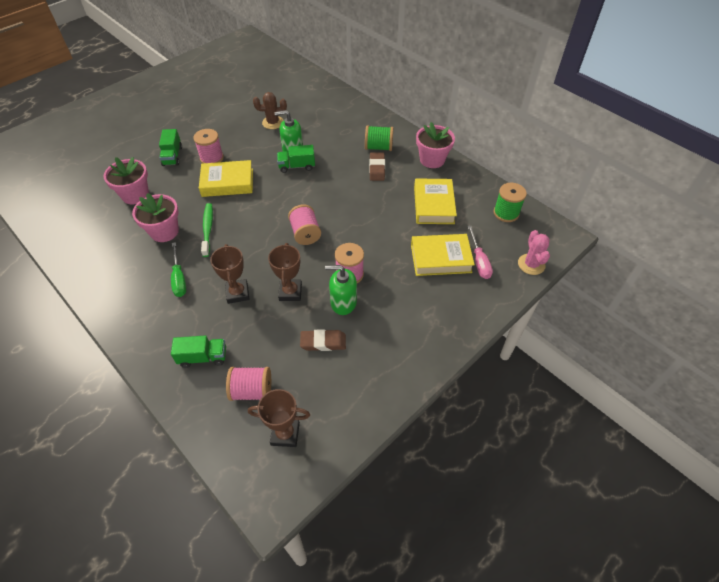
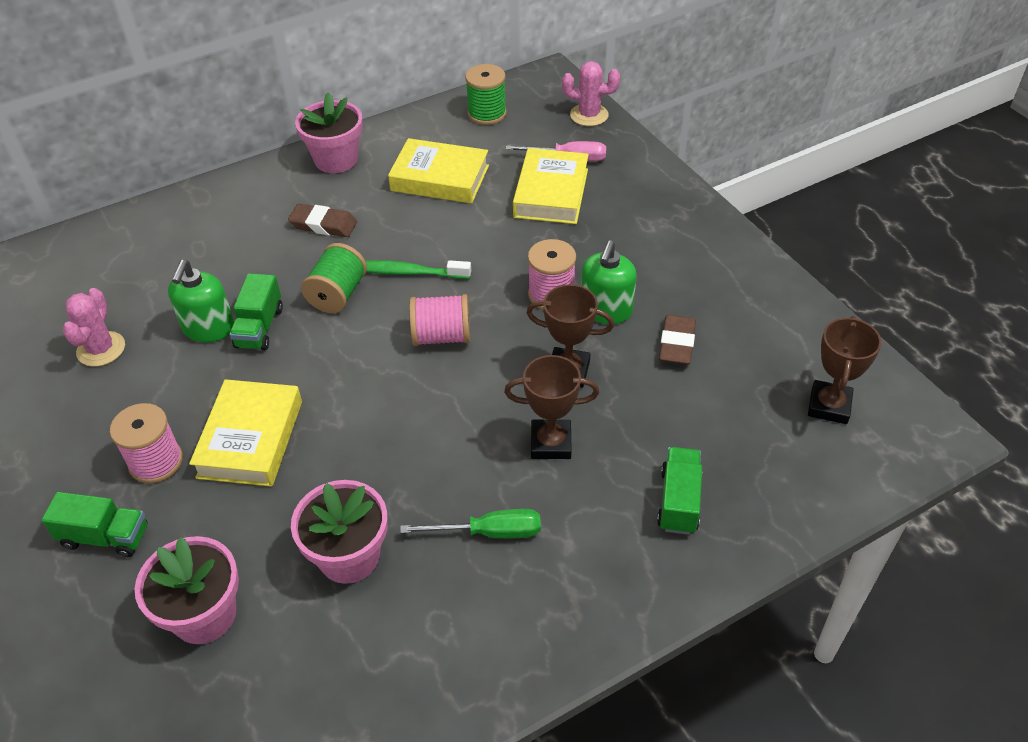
camera: 75 degrees left, 5 degrees down
green toothbrush [201,203,213,257] -> green toothbrush moved to [365,260,471,279]
pink spool [226,367,271,401] -> none
brown cactus [253,92,287,129] -> pink cactus [63,288,125,367]
green spool [365,125,393,151] -> green spool moved to [301,243,367,313]

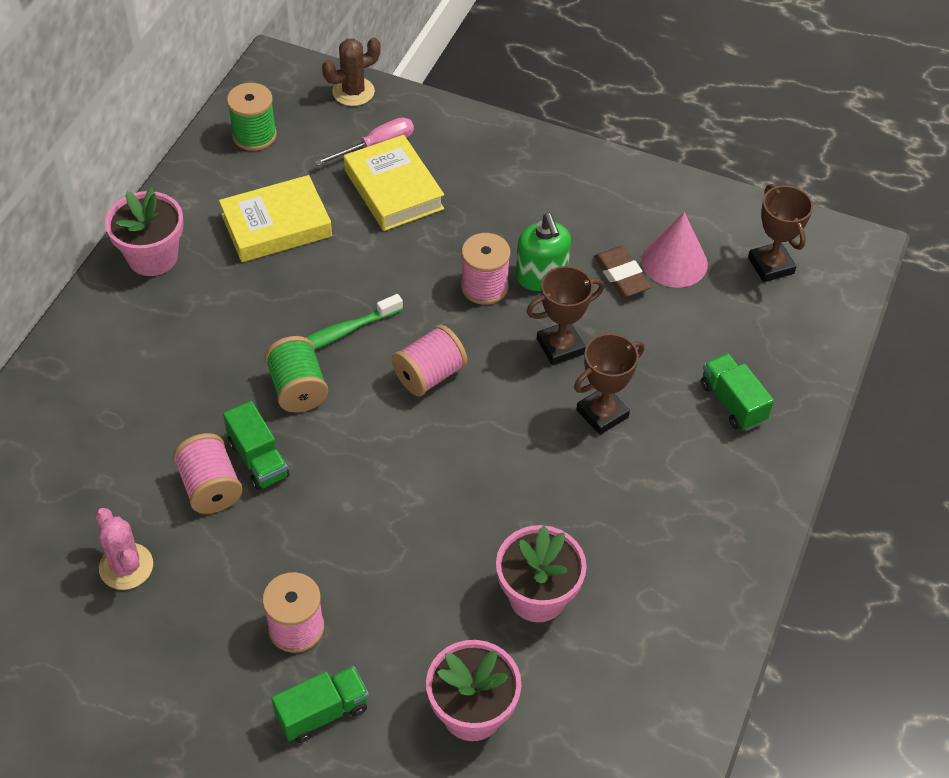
camera: 40 degrees left, 5 degrees up
green soap dispenser [168,260,234,342] -> pink spool [173,433,243,514]
yellow book [189,379,302,487] -> none
brown eraser [288,204,357,237] -> none
green screwdriver [400,509,541,539] -> none
pink cactus [562,61,620,126] -> brown cactus [322,37,381,106]
none -> pink cone [641,212,708,288]

